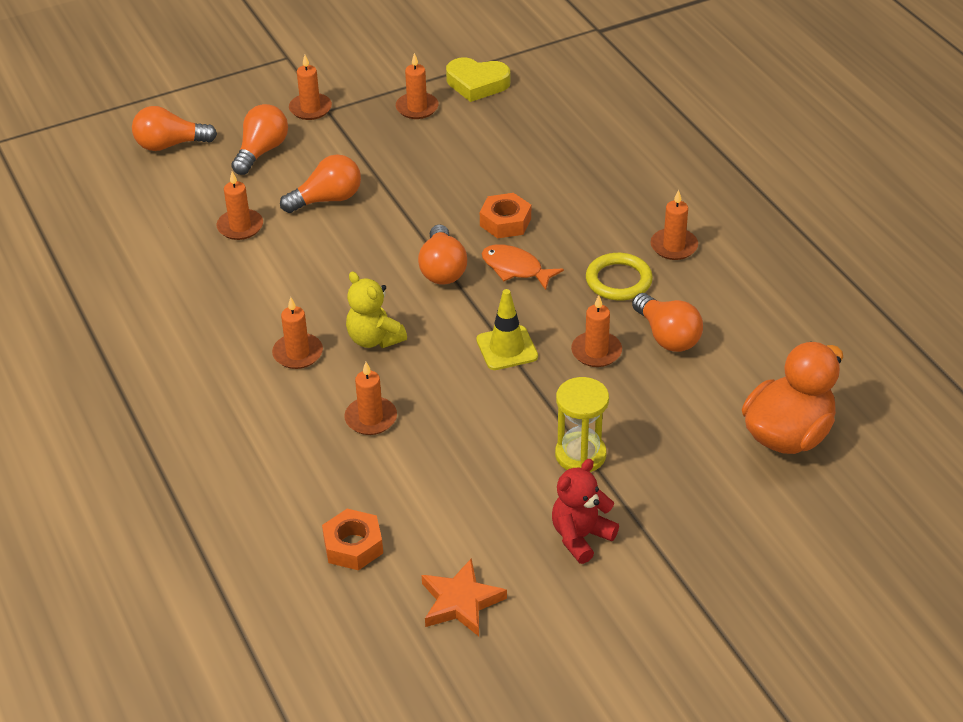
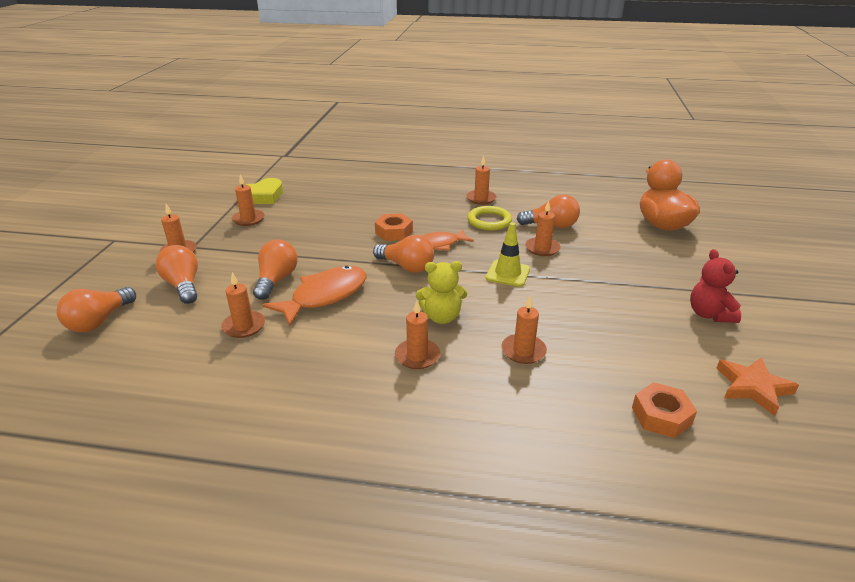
camera: 55 degrees left, 10 degrees down
yellow hourglass [555,377,609,472] -> none
none -> orange fish [263,266,366,326]

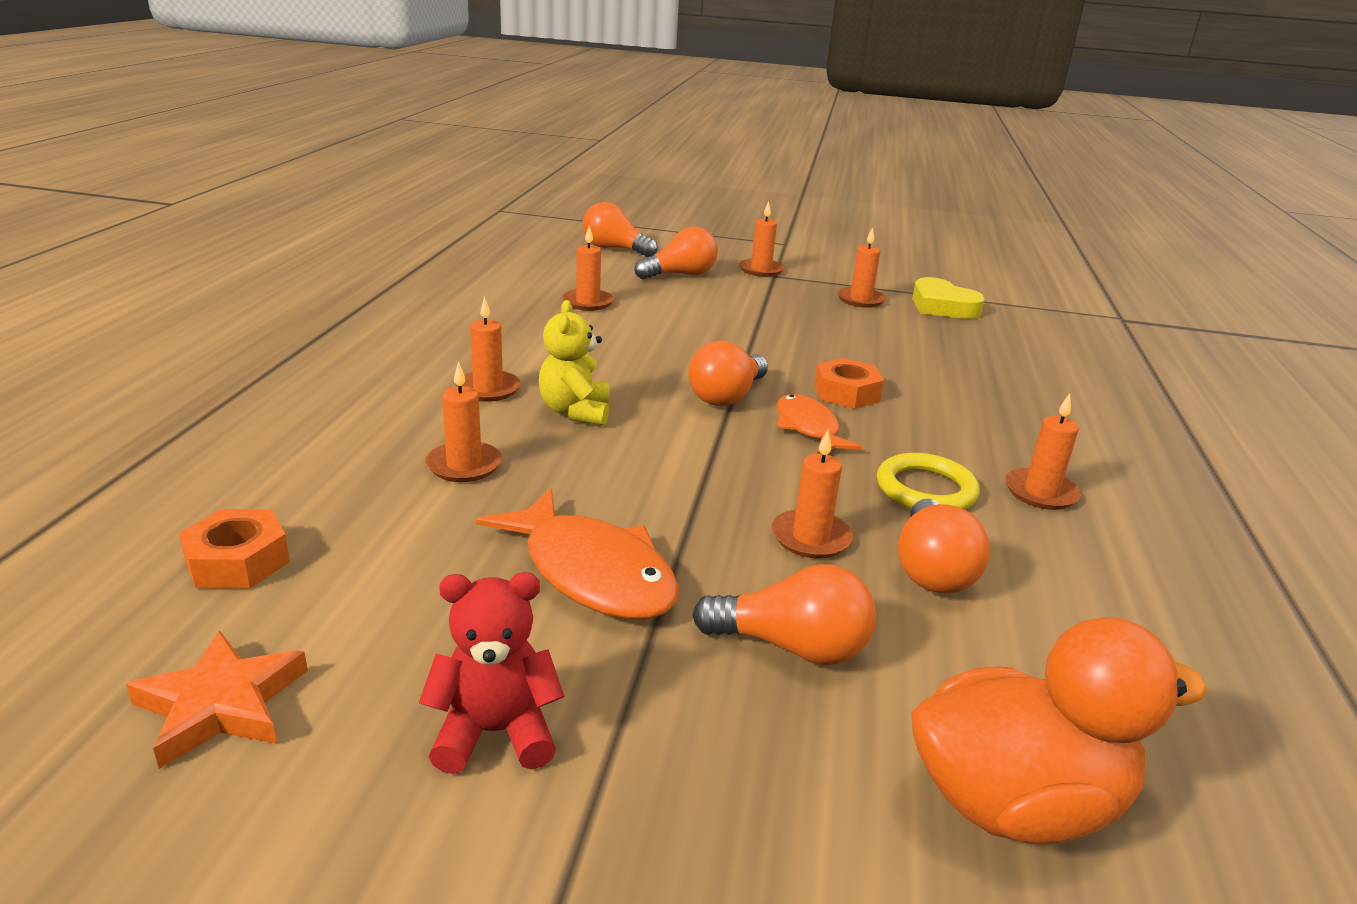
camera: 90 degrees right, 5 degrees down
orange light bulb [253,239,298,300] -> orange light bulb moved to [692,564,876,665]
orange fish [263,266,366,326] -> orange fish moved to [476,488,679,619]
yellow traffic cone [486,222,530,287] -> none

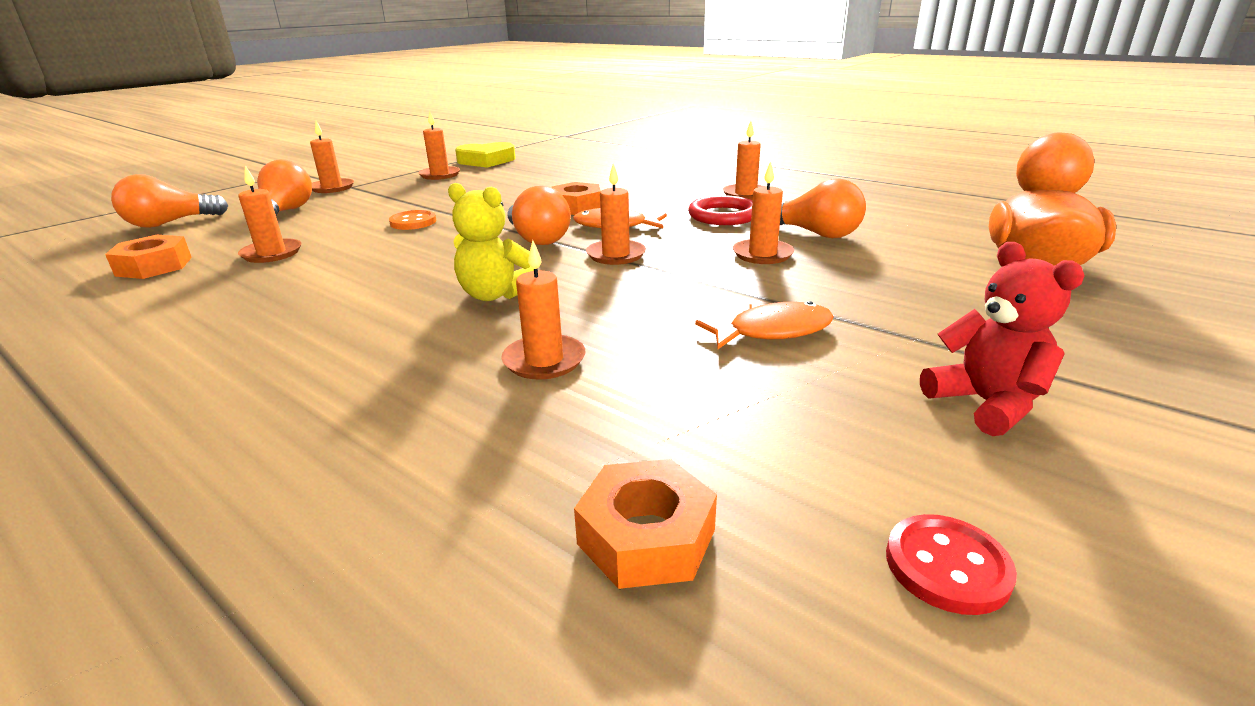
camera: 60 degrees left, 0 degrees up
orange star [126,631,308,769] -> red button [886,514,1017,615]
red teddy bear [419,572,564,774] -> red teddy bear turned 135 degrees clockwise [920,242,1085,436]
orange candle [455,296,521,402] -> orange candle moved to [586,164,646,265]
orange fish [476,488,679,619] -> orange fish [695,301,834,349], size x0.64
orange light bulb [692,564,876,665] -> none
yellow ring [877,453,980,510] -> red ring [688,195,753,225]
none -> orange nut [105,235,192,279]
none -> orange button [389,210,436,230]

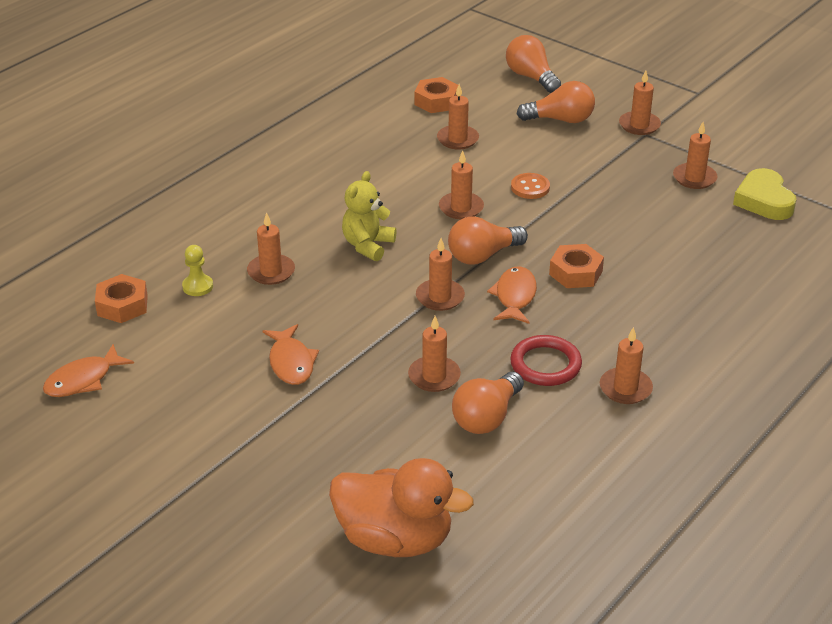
camera: 90 degrees right, 10 degrees up
red button [886,514,1017,615] -> orange fish [43,344,134,397]
red teddy bear [920,242,1085,436] -> none
none -> yellow pawn [182,245,213,296]
none -> orange candle [439,150,484,219]

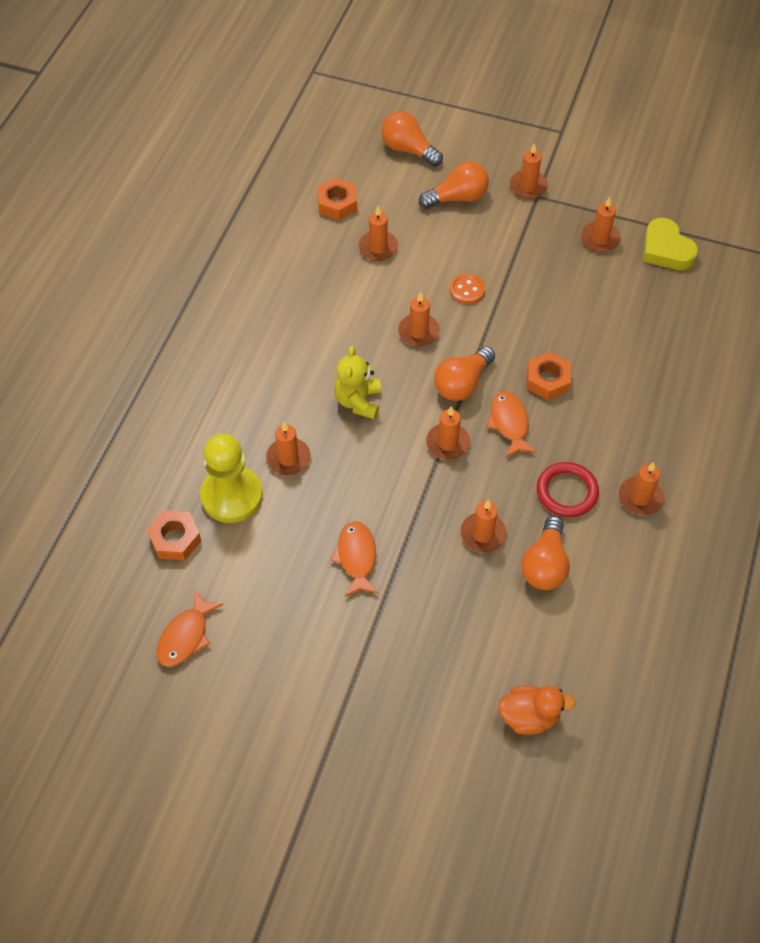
camera: 20 degrees left, 20 degrees up
yellow pawn [182,245,213,296] -> yellow pawn [200,434,263,523], size x2.15
orange fish [262,324,319,385] -> orange fish turned 150 degrees counterclockwise [331,521,379,596]
orange duck [329,458,474,557] -> orange duck [498,686,576,735], size x0.61

